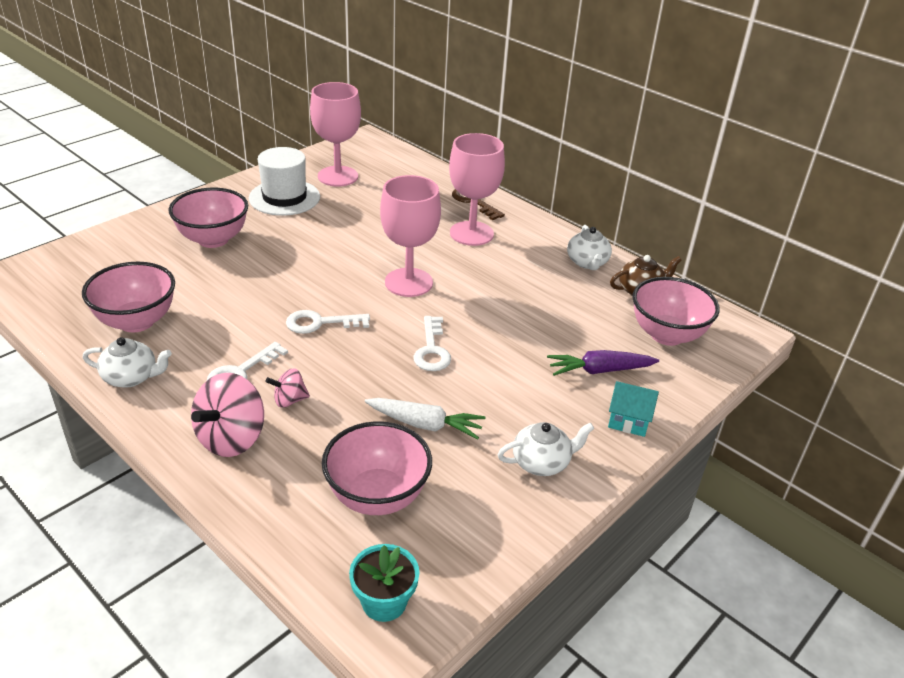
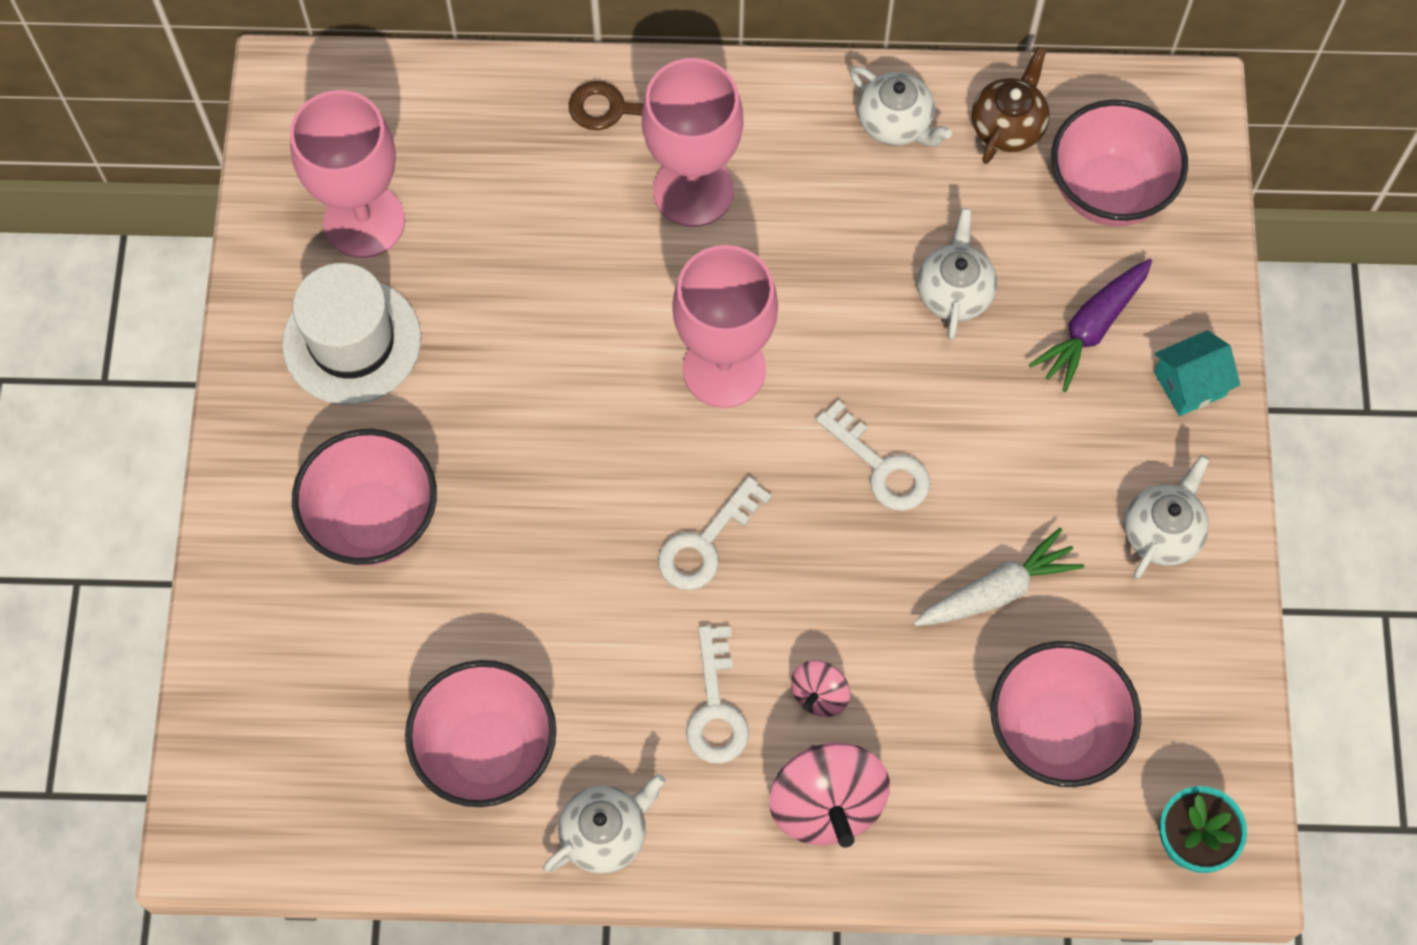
camera: 40 degrees left, 30 degrees up
none -> white teapot [917,208,997,340]

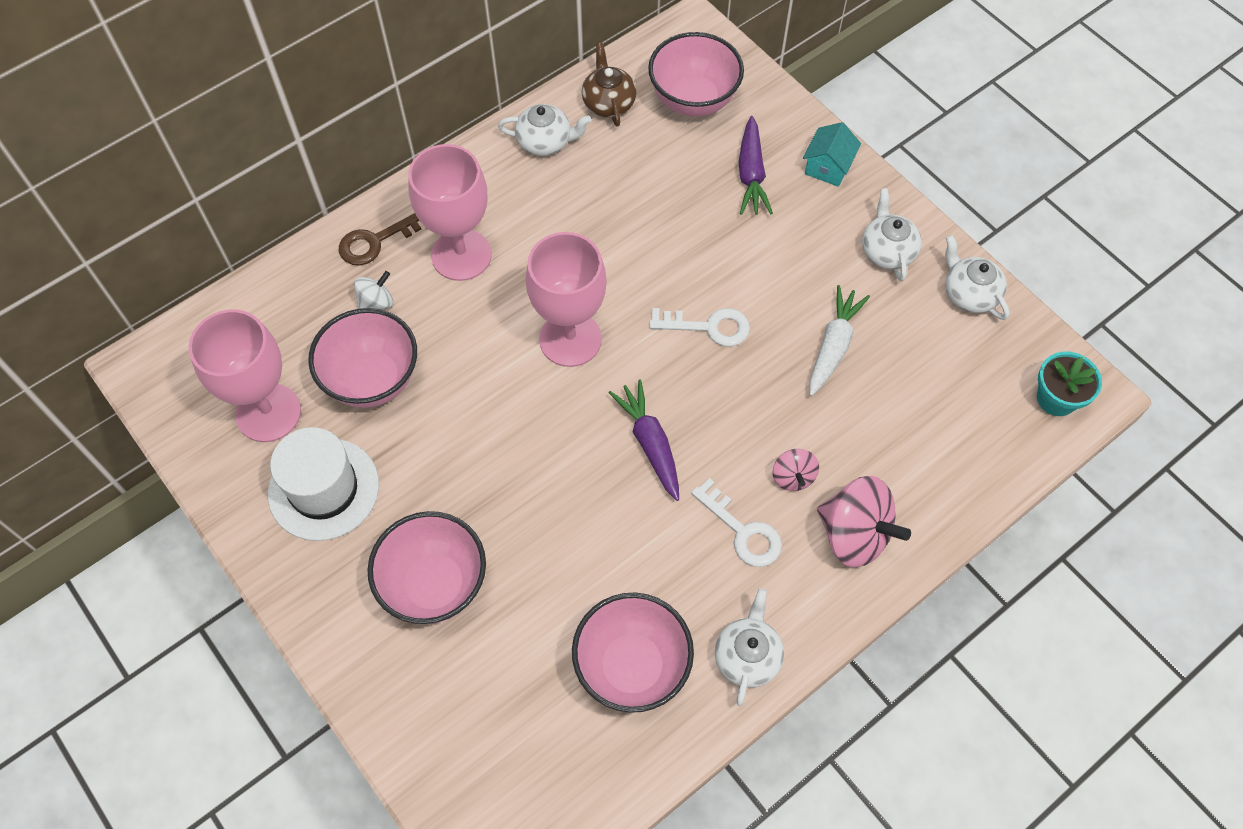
camera: 40 degrees left, 5 degrees down
white key [658,476,772,590] -> purple carrot [608,379,679,501]
white teapot [917,208,997,340] -> white teapot moved to [945,235,1010,320]
pink bowl [991,641,1141,787] -> pink bowl moved to [308,308,417,408]
none -> white spinning top [354,271,393,309]

